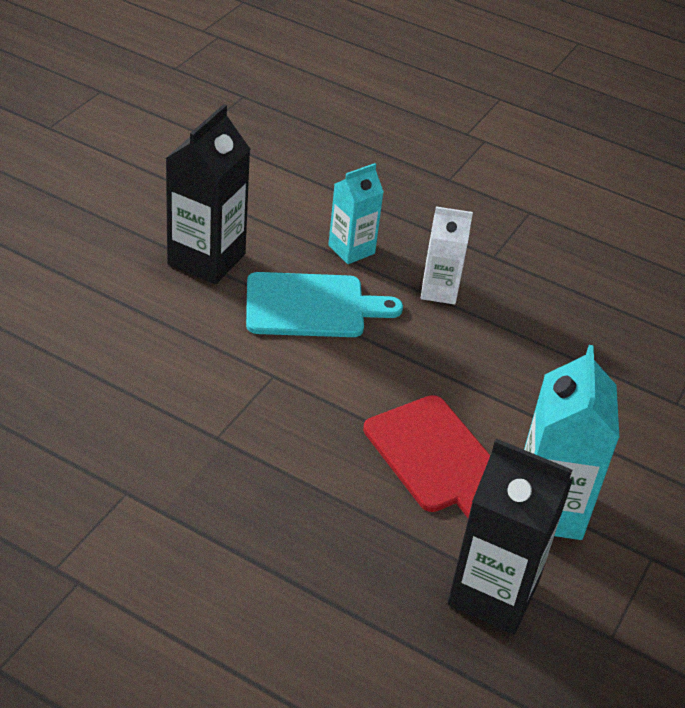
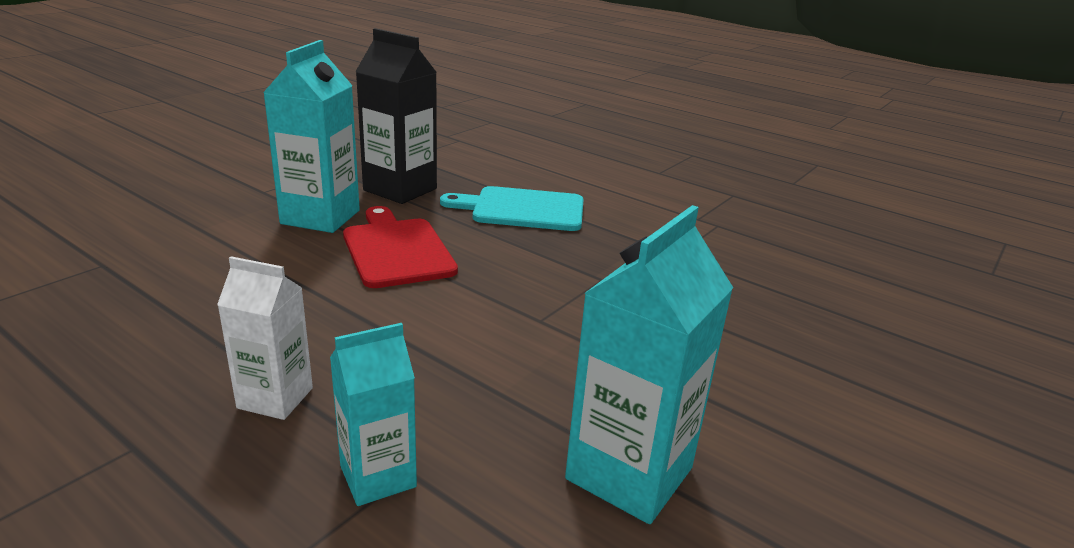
camera: 170 degrees left, 15 degrees down
black carton [165,104,250,284] -> turquoise carton [565,205,733,524]
turquoise cutting board [246,272,403,337] -> turquoise cutting board moved to [440,186,584,231]

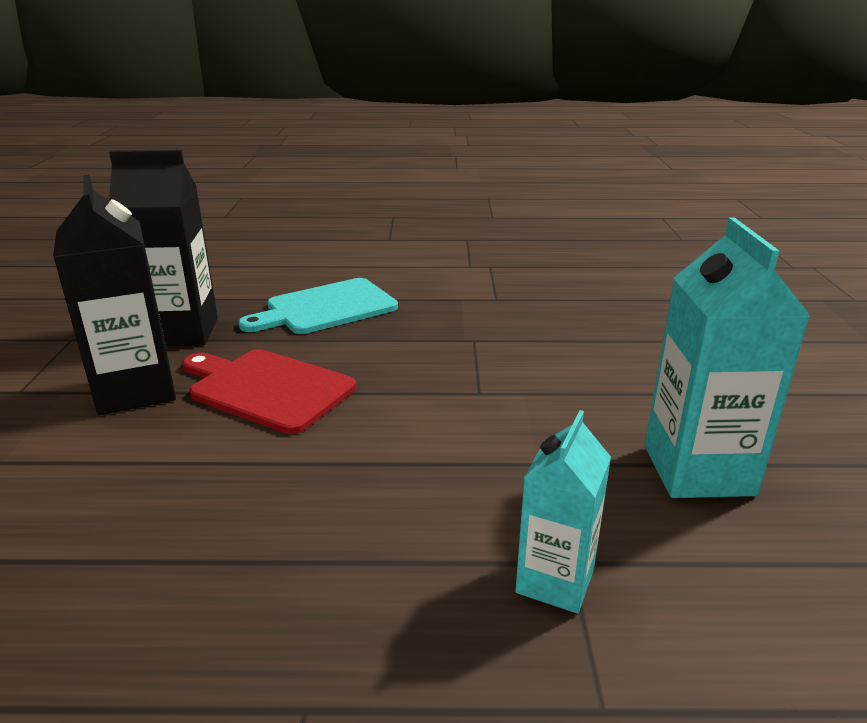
camera: 35 degrees left, 0 degrees up
white carton [217,256,313,420] -> none
turquoise carton [263,40,360,233] -> black carton [53,175,176,415]

